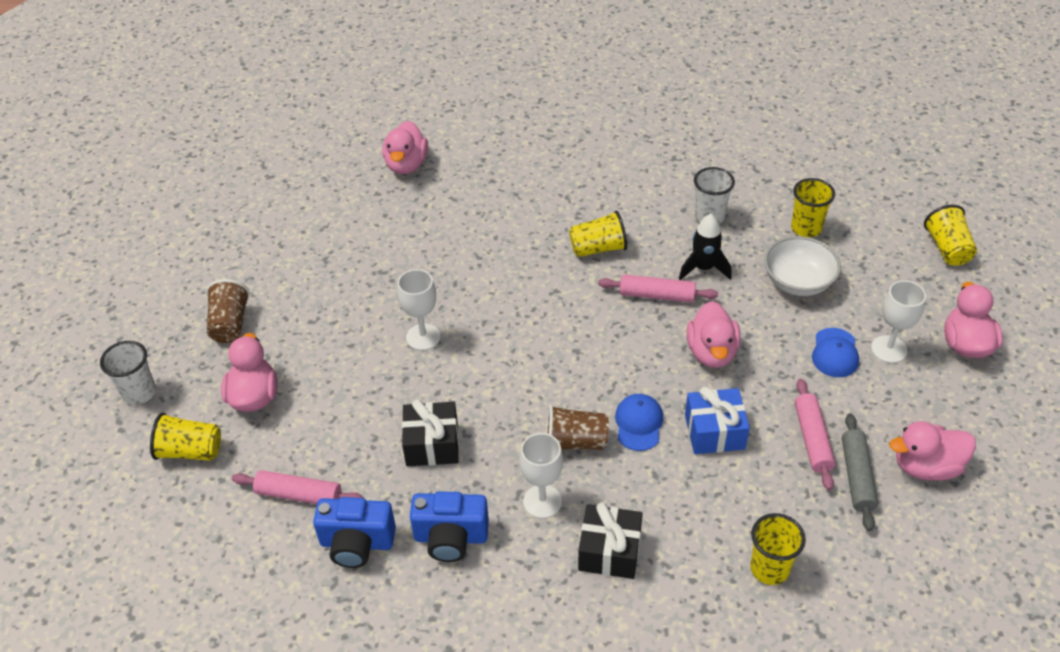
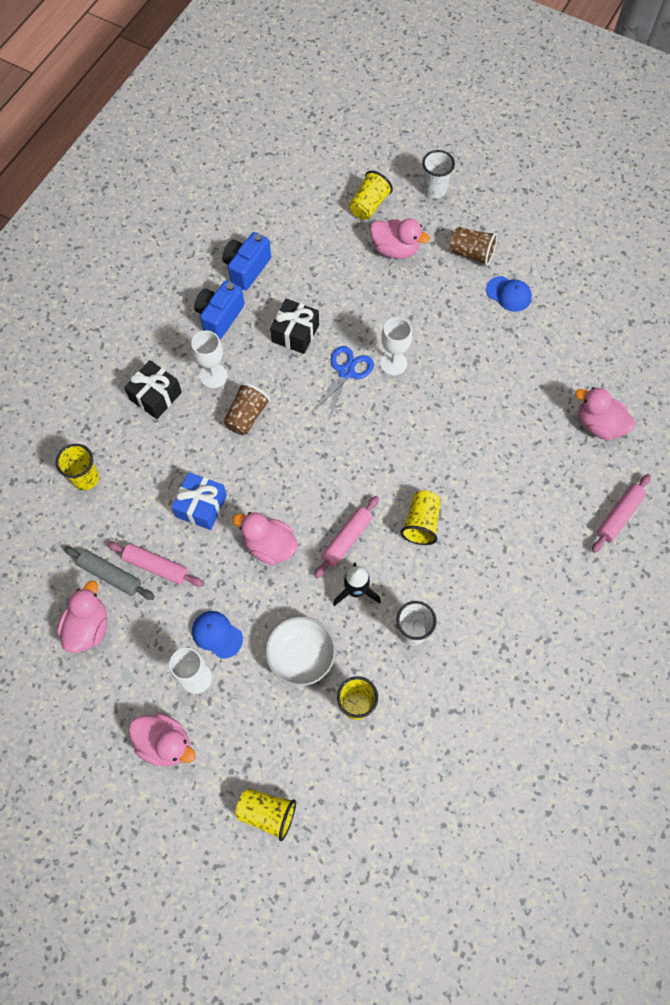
camera: 115 degrees right, 20 degrees up
pink rolling pin [232,470,364,504] -> pink rolling pin moved to [592,474,651,553]
blue cap [615,394,663,451] -> blue cap moved to [486,276,532,312]
none -> blue scissors [313,346,374,419]

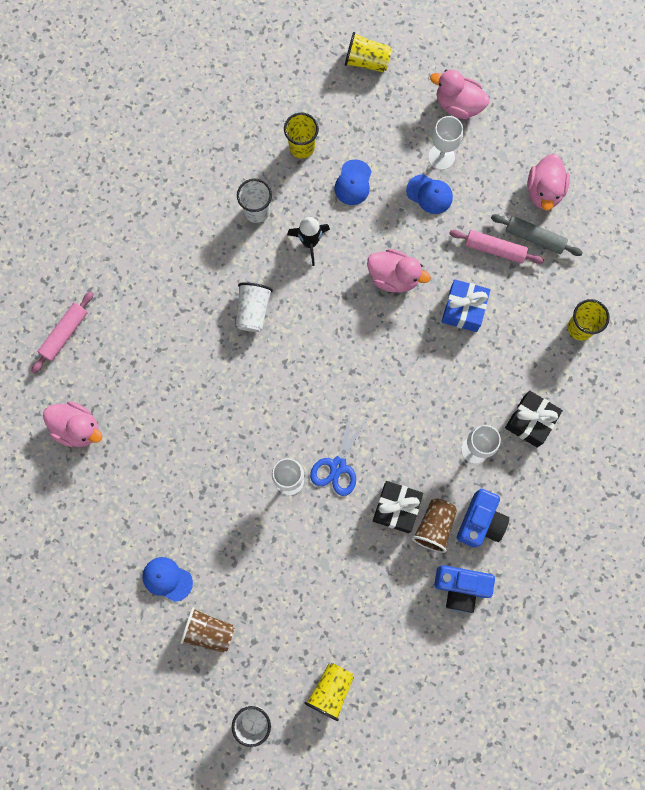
camera: 175 degrees right, 10 degrees up
blue camera [222,232,271,290] -> blue camera turned 75 degrees clockwise [434,565,495,613]
brown cup [223,382,271,435] -> brown cup moved to [412,498,457,553]
white bowl [265,616,336,686] -> blue cap [334,159,371,205]
pink rolling pin [314,496,379,578] -> none
pink duck [370,218,430,259] -> none
yellow cup [400,490,441,545] -> white cup [236,282,273,332]

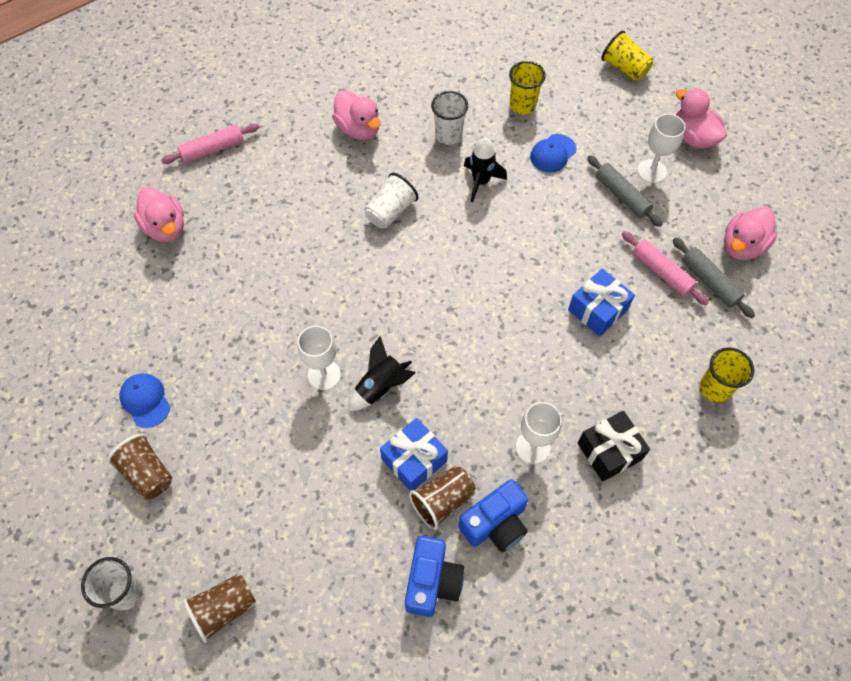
camera: 30 degrees right, 15 degrees down
yellow cup [304,663,354,721] -> brown cup [183,574,256,643]
blue scissors [310,412,368,496] -> black rocket [349,336,415,411]
pink duck [367,249,431,293] -> pink duck moved to [332,90,380,140]
black gift [373,481,423,533] -> blue gift [380,418,448,491]
blue cap [406,174,453,214] -> grey rolling pin [587,155,663,227]
blue camera [434,565,495,613] -> blue camera turned 120 degrees counterclockwise [405,536,464,617]

